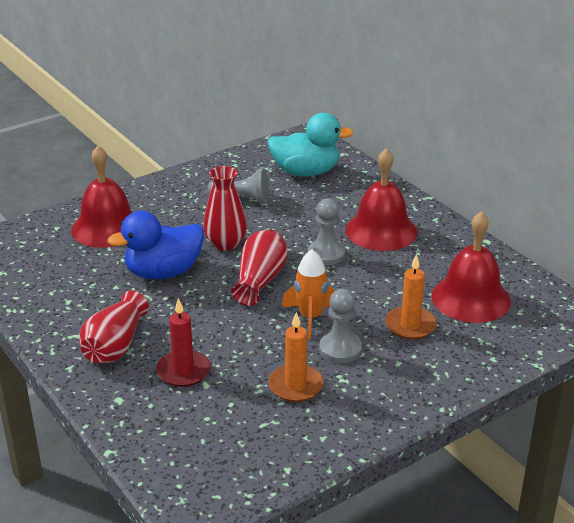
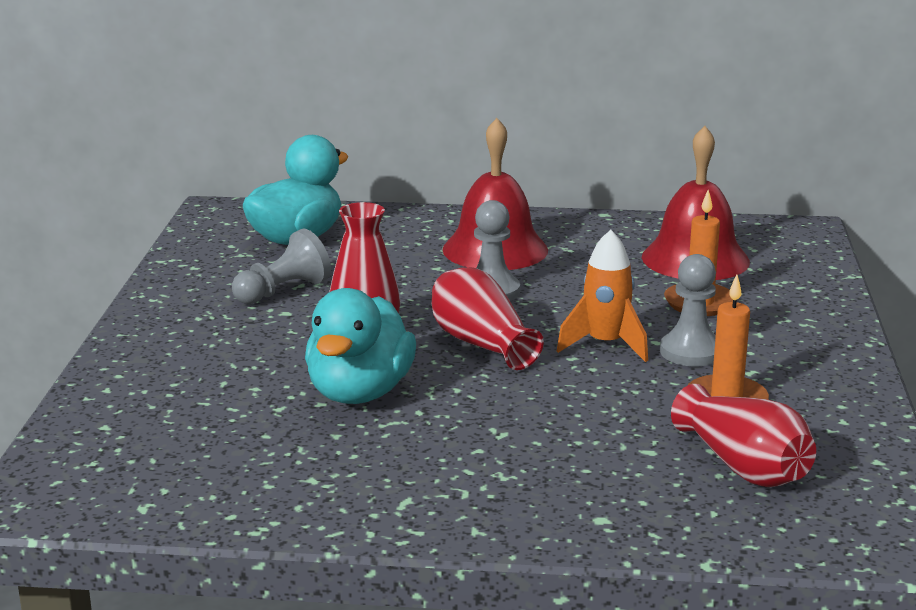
camera: 50 degrees left, 10 degrees down
red bell [71,146,133,248] -> none
red vase [79,291,149,363] -> red vase moved to [671,384,816,487]
blue duck [107,211,204,279] -> turquoise duck [305,288,416,404]
red candle [156,298,211,387] -> none

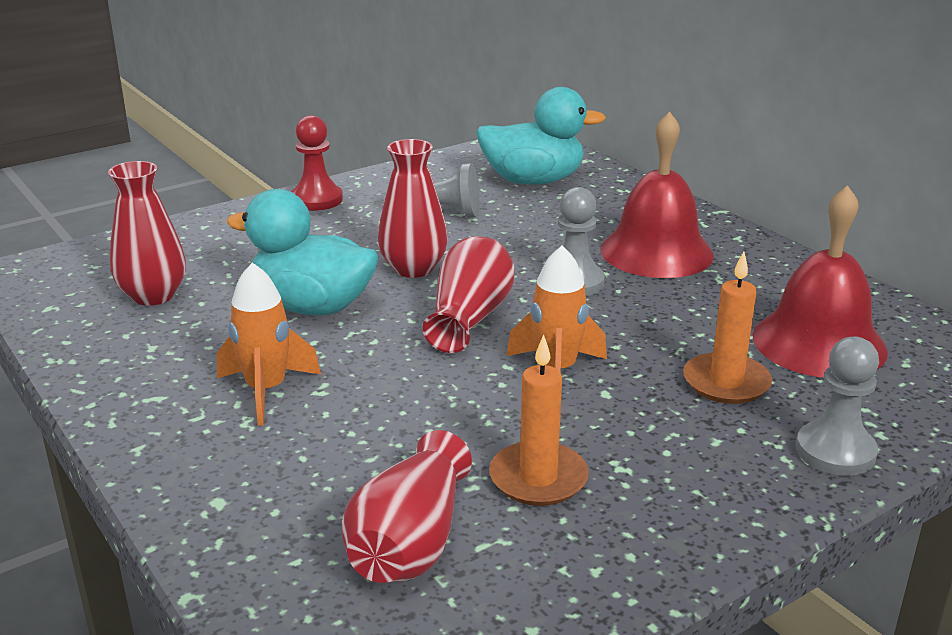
camera: 50 degrees right, 5 degrees up
turquoise duck [305,288,416,404] -> turquoise duck turned 45 degrees clockwise [227,189,378,315]
grey pawn [660,254,716,366] -> grey pawn moved to [796,337,879,476]
none -> red vase [108,161,186,306]
none -> orange rocket [217,263,321,426]
none -> red pawn [291,115,343,211]

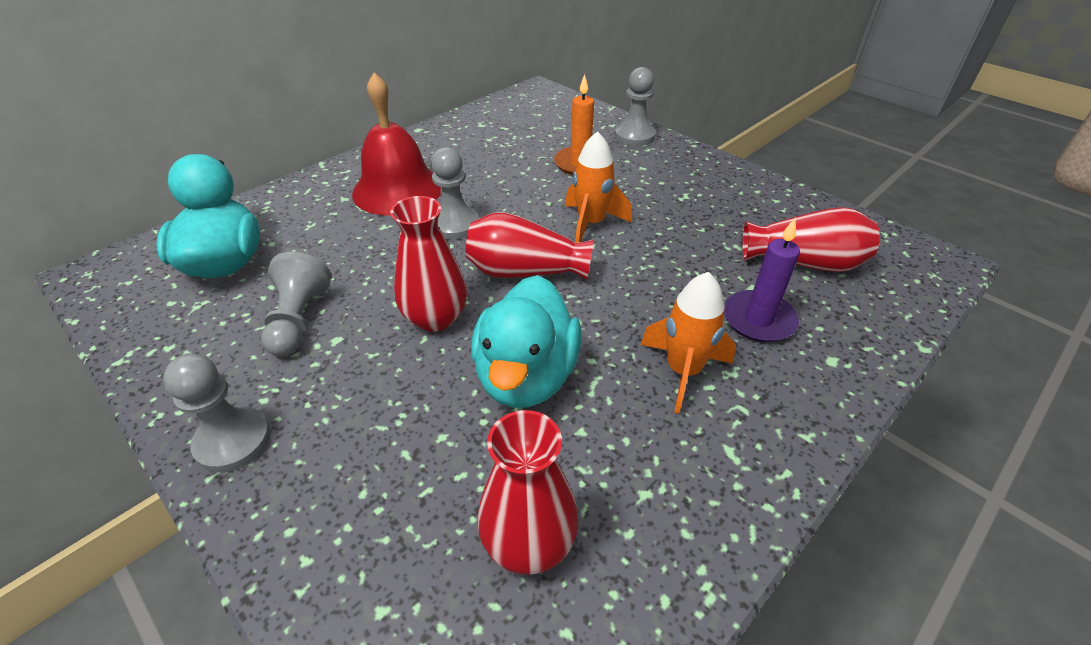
camera: 100 degrees left, 15 degrees up
red pawn [291,115,343,211] -> grey pawn [163,354,271,473]
orange candle [489,334,589,506] -> none
red bell [752,185,888,378] -> none
none -> purple candle [724,217,800,342]

